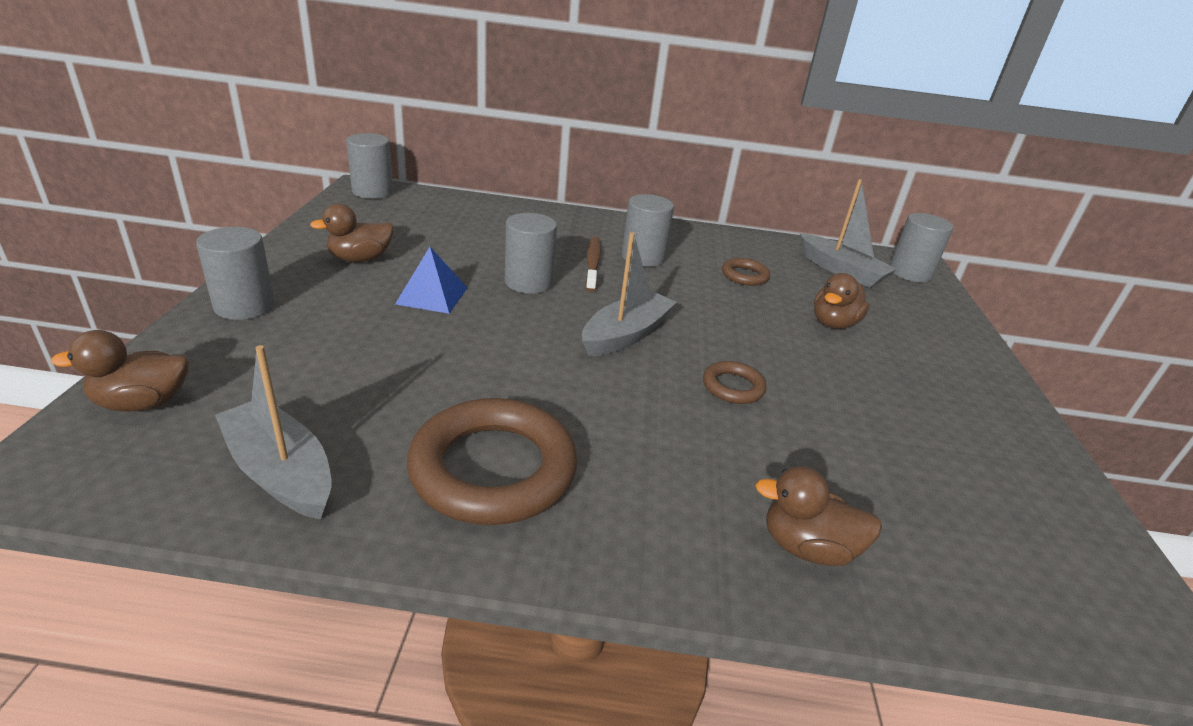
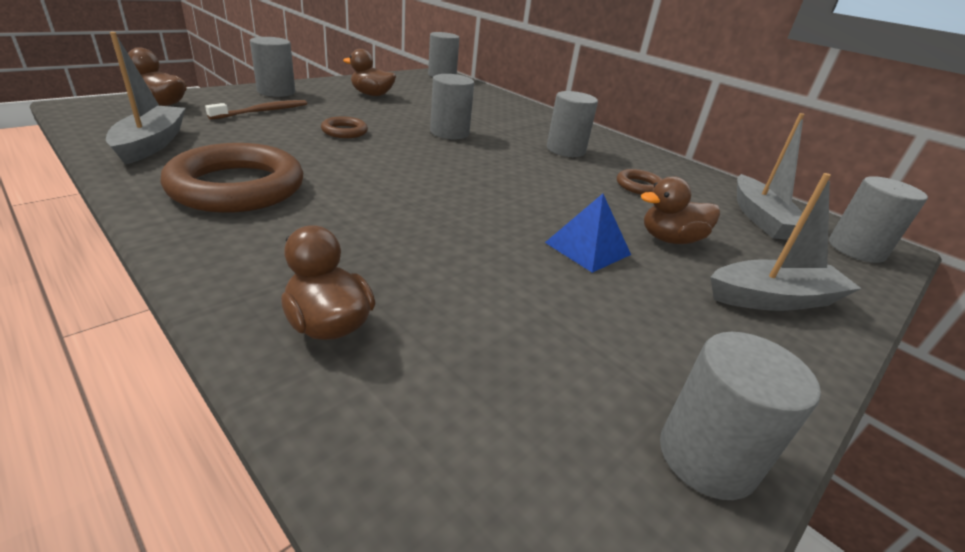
camera: 40 degrees right, 0 degrees up
blue pyramid [395,247,467,314] -> blue pyramid moved to [545,194,631,273]
grey boat [582,232,677,357] -> grey boat moved to [711,173,862,311]
brown toothbrush [585,236,601,292] -> brown toothbrush moved to [205,100,307,120]
brown ring [703,361,766,404] -> brown ring moved to [321,116,368,138]
none -> grey cylinder [660,332,821,500]

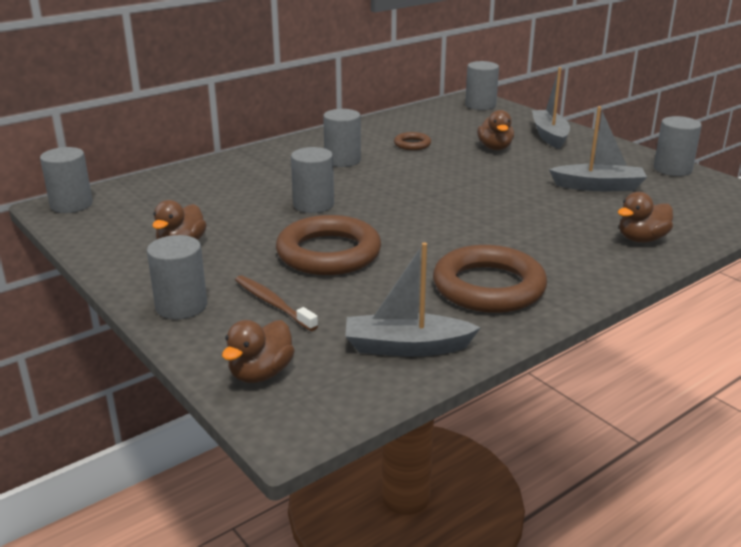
camera: 80 degrees left, 5 degrees down
brown ring [321,116,368,138] -> brown ring [276,215,381,275], size x2.13
blue pyramid [545,194,631,273] -> none
grey boat [737,113,805,240] -> grey boat moved to [549,106,647,191]

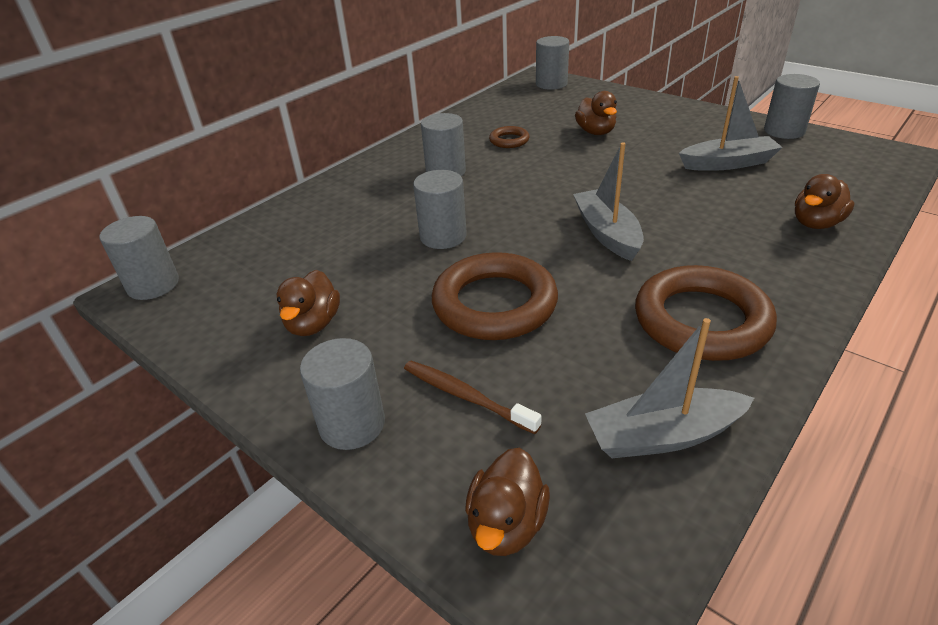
camera: 10 degrees left, 10 degrees up
grey boat [532,67,570,149] -> grey boat moved to [573,142,644,261]

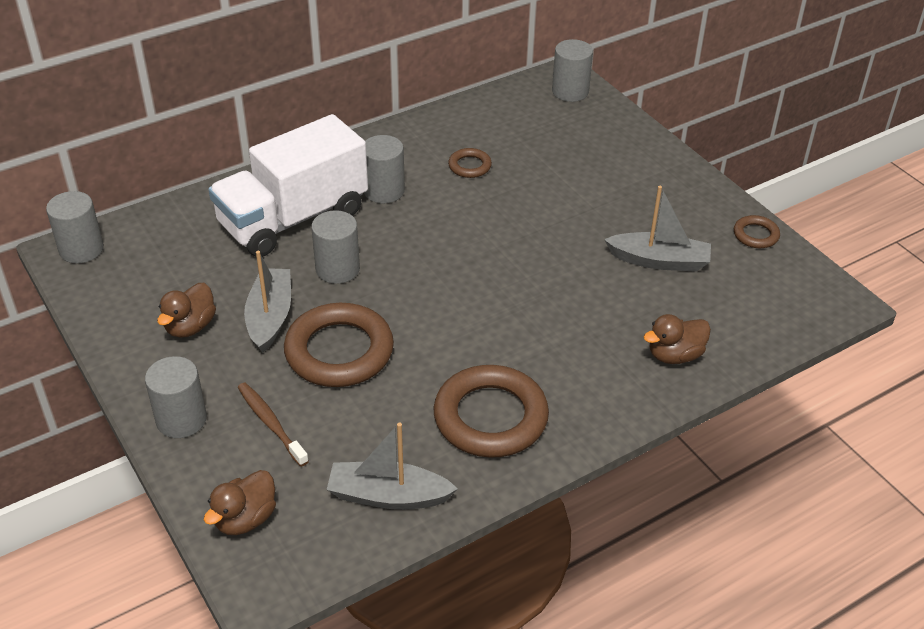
camera: 15 degrees right, 5 degrees up
grey boat [573,142,644,261] -> grey boat moved to [244,251,291,353]
brown duck [575,91,617,135] -> none
grey cylinder [764,74,820,139] -> brown ring [734,215,780,248]
none -> white truck [208,114,368,257]

